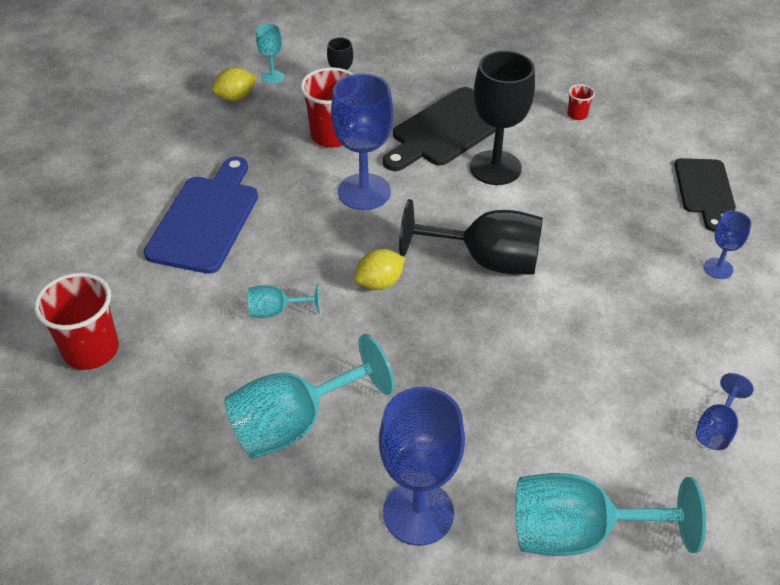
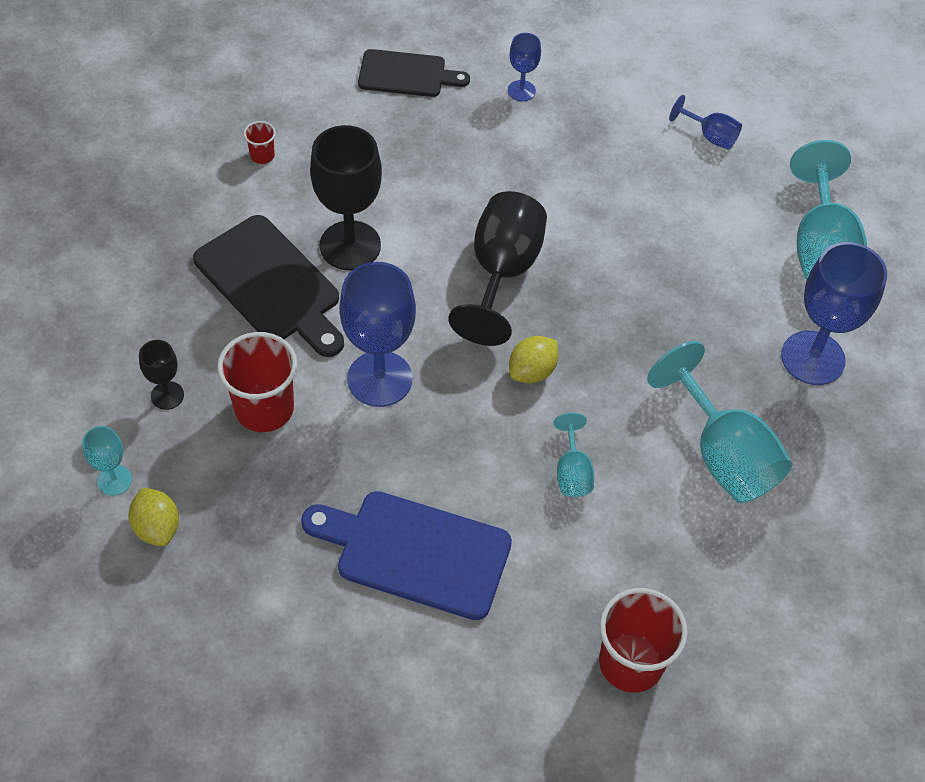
camera: 90 degrees left, 10 degrees up
yellow lemon [354,249,405,290] -> yellow lemon turned 75 degrees clockwise [509,336,558,383]

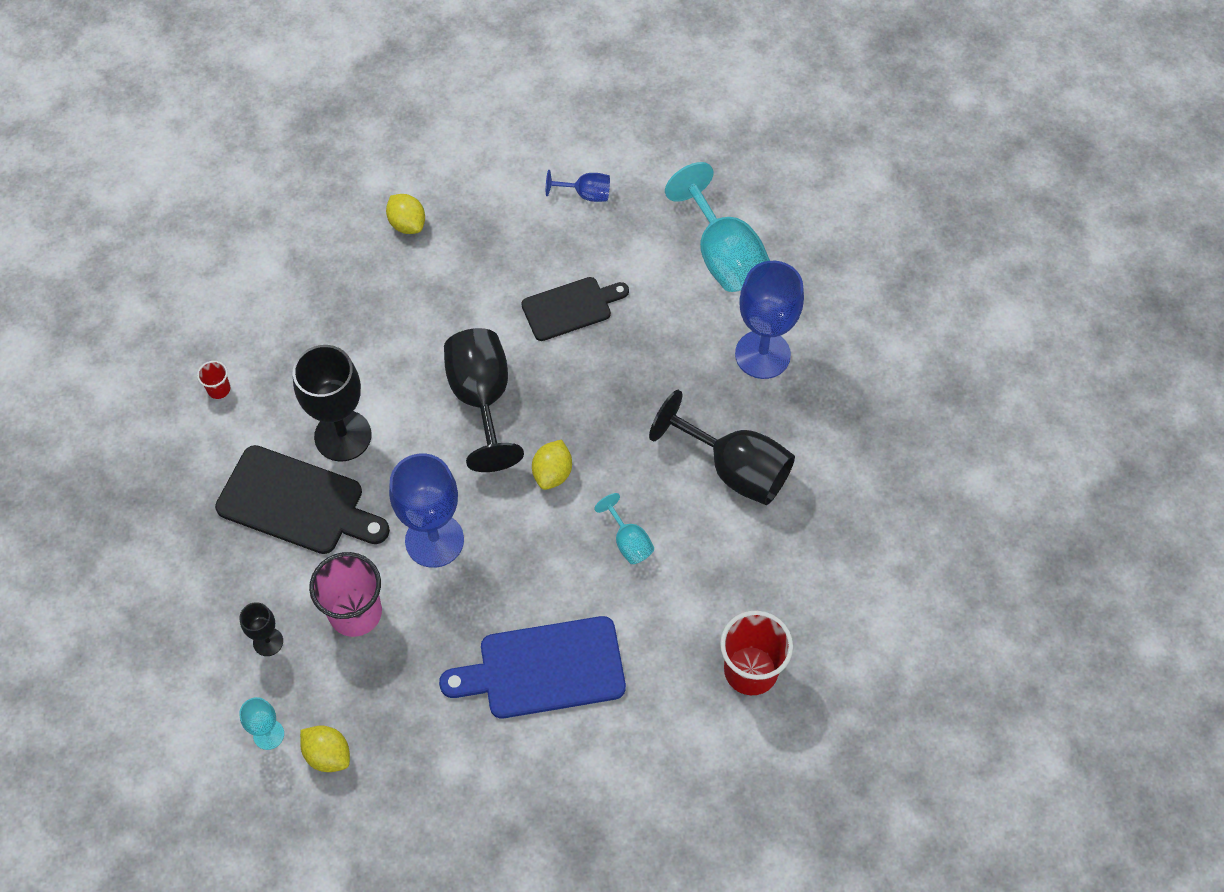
camera: 25 degrees left, 5 degrees up
red cup [217,332,297,432] -> pink cup [309,552,382,637]
black cutting board [358,49,470,97] -> black cutting board moved to [521,277,629,341]
blue goblet [508,33,541,101] -> yellow lemon [386,194,425,234]
turquoise goblet [647,341,792,503] -> black goblet [649,390,795,505]

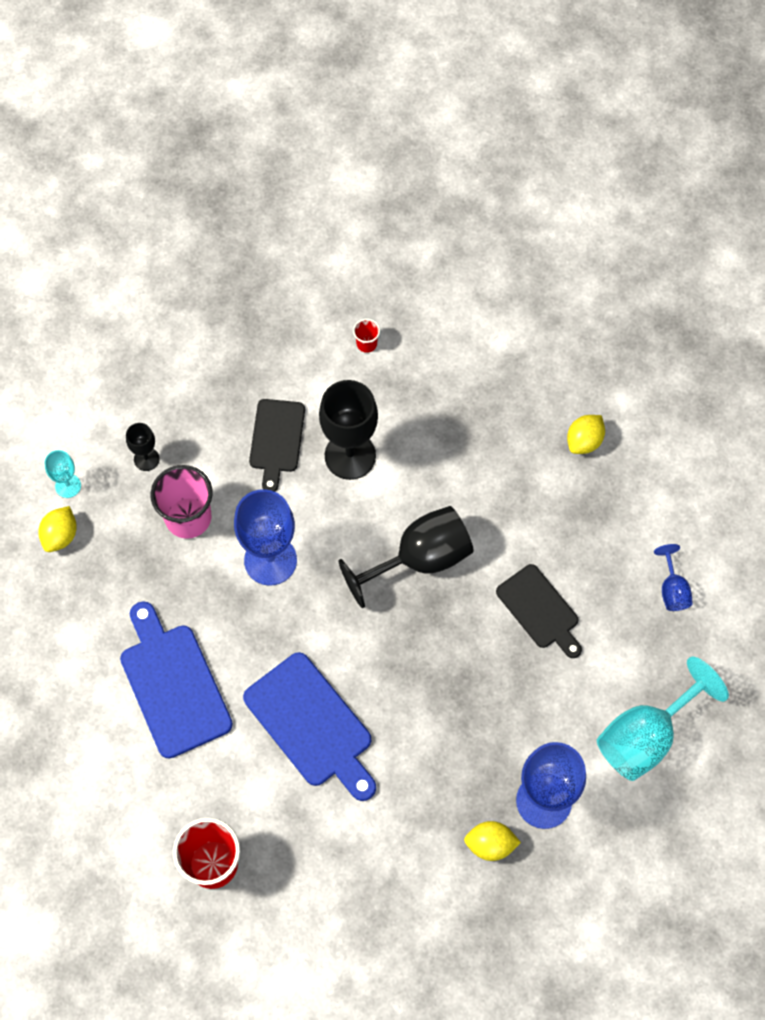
camera: 75 degrees right, 5 degrees up
black cutting board [215,445,390,554] -> black cutting board [249,399,305,492], size x0.66
yellow lemon [532,439,572,490] -> yellow lemon moved to [464,821,521,861]
turquoise goblet [594,493,654,564] -> blue cutting board [243,652,376,801]
black goblet [649,390,795,505] -> none

